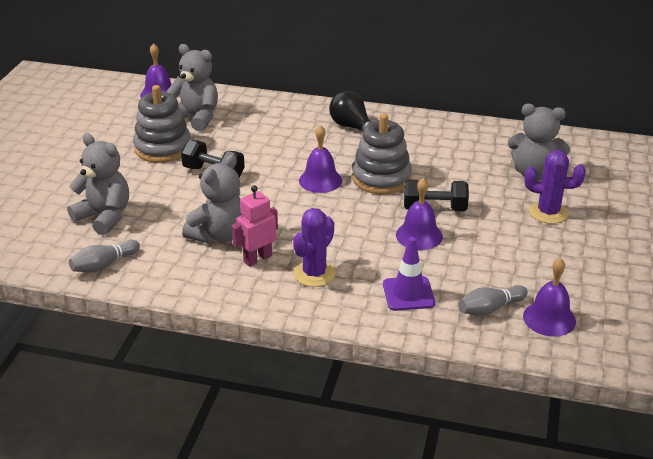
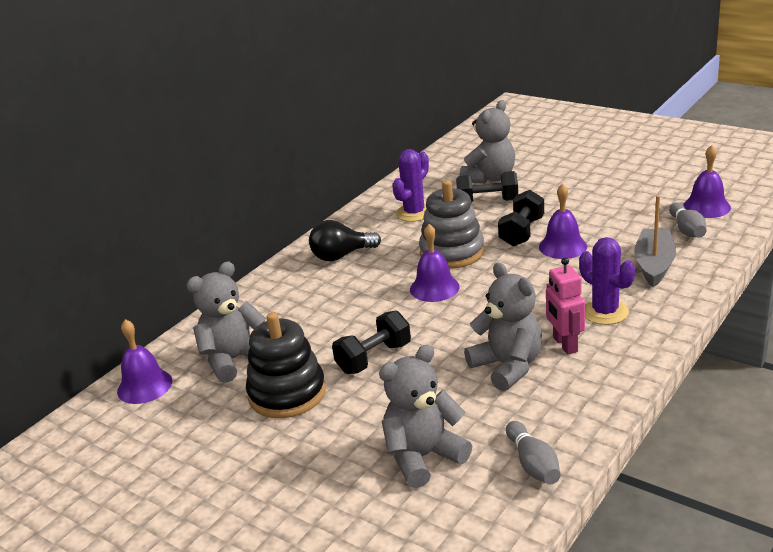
camera: 65 degrees left, 5 degrees down
grey stacking toy [133,85,191,163] -> black stacking toy [246,312,326,418]
purple traffic cone [383,237,435,311] -> grey boat [634,195,676,287]
purple cactus [524,150,586,224] -> purple cactus moved to [392,149,429,222]
none -> black dumbbell [456,171,518,203]

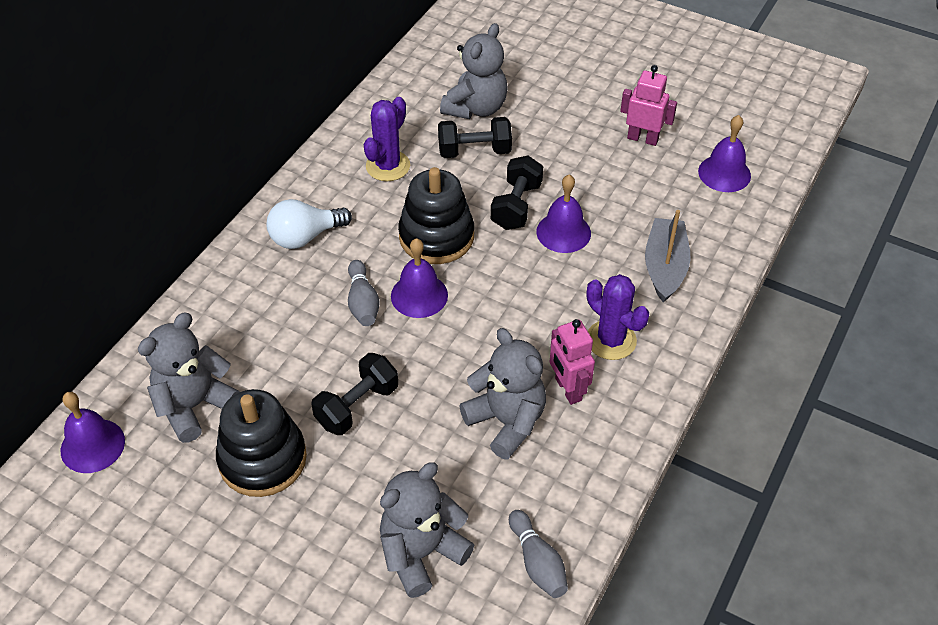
camera: 10 degrees left, 20 degrees up
black light bulb [309,220,381,261] -> white light bulb [266,199,352,249]
grey stacking toy [419,180,484,269] -> black stacking toy [398,167,474,264]
grey bowling pin [669,202,706,237] -> grey bowling pin moved to [348,260,379,326]
none -> pink robot [620,65,677,146]

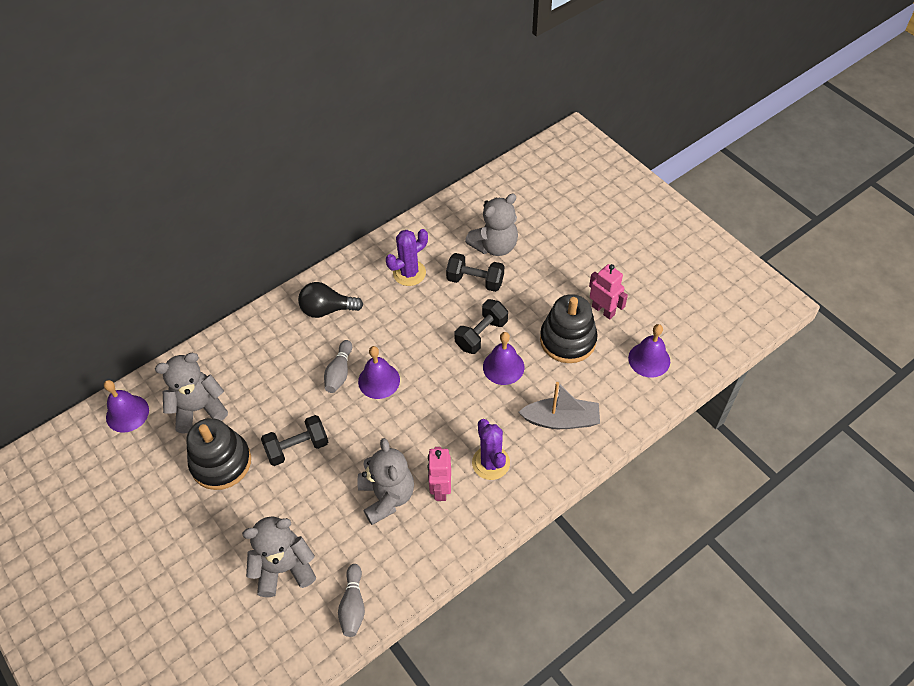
camera: 25 degrees right, 5 degrees up
white light bulb [266,199,352,249] -> black light bulb [298,282,363,318]
black stacking toy [398,167,474,264] -> black stacking toy moved to [540,294,598,363]
grey boat [645,210,691,303] -> grey boat turned 60 degrees clockwise [519,382,600,429]

